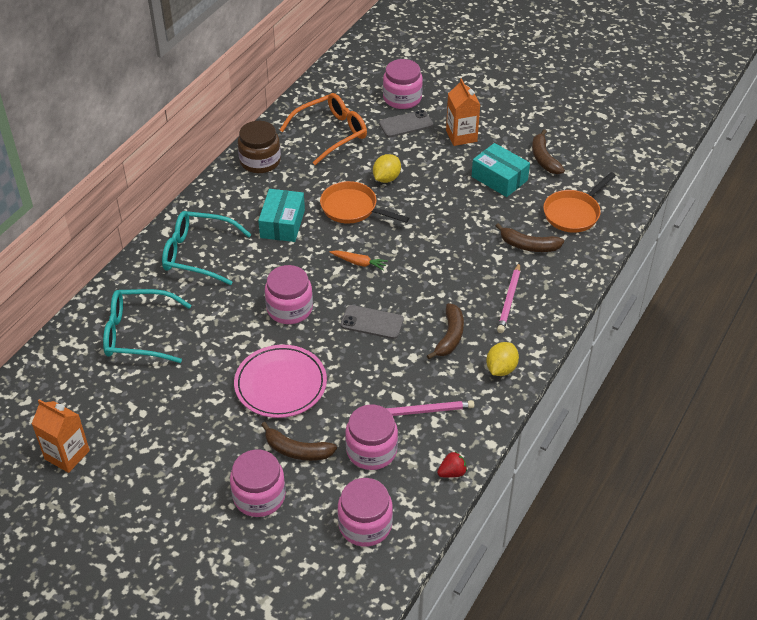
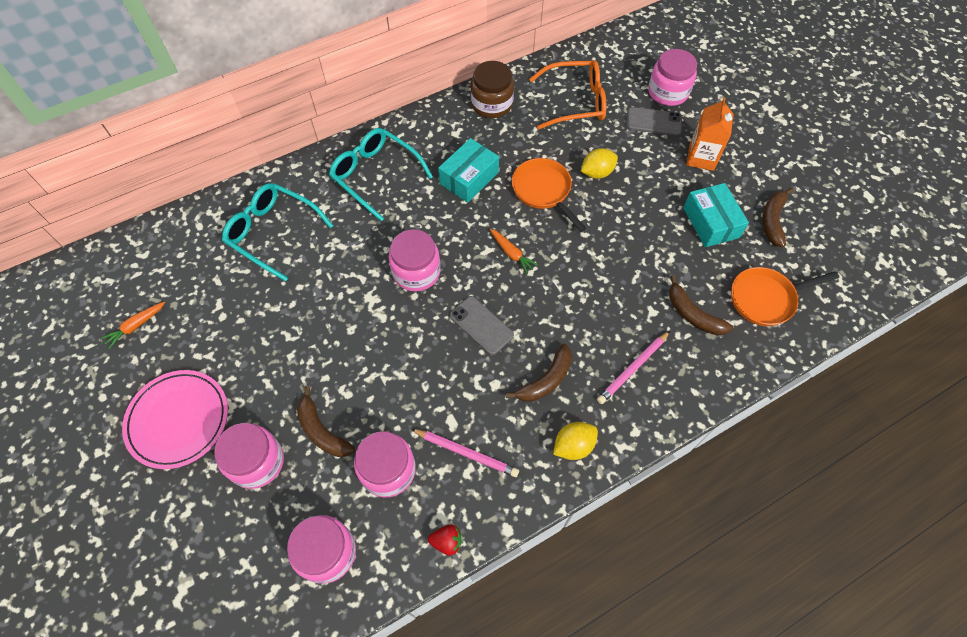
camera: 30 degrees right, 15 degrees up
orange carton [32,399,90,473] -> orange carrot [101,301,165,349]
pink plate [234,345,327,418] -> pink plate moved to [122,370,228,469]

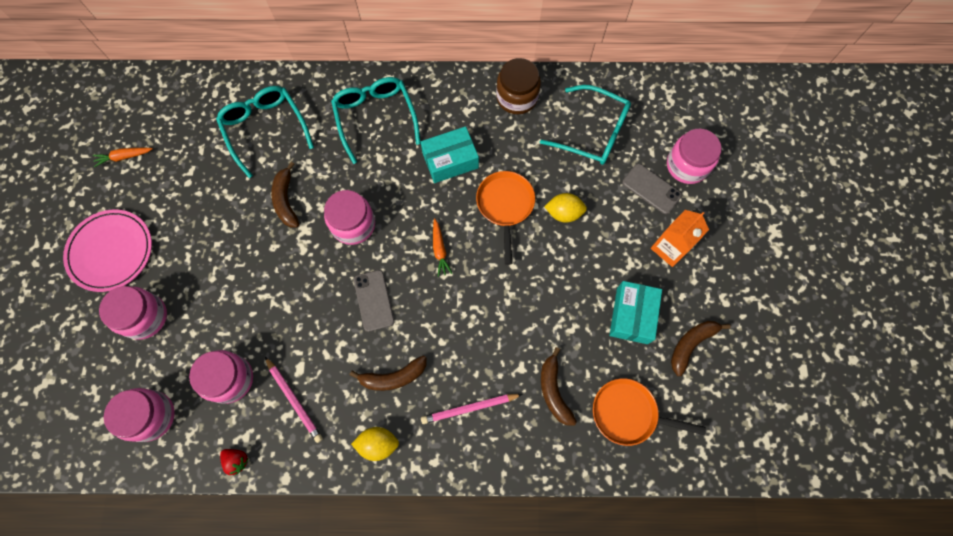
camera: 30 degrees right, 10 degrees up
brown banana [297,386,355,457] -> brown banana moved to [271,162,299,228]
orange glasses [529,60,606,130] -> turquoise glasses [540,85,631,165]

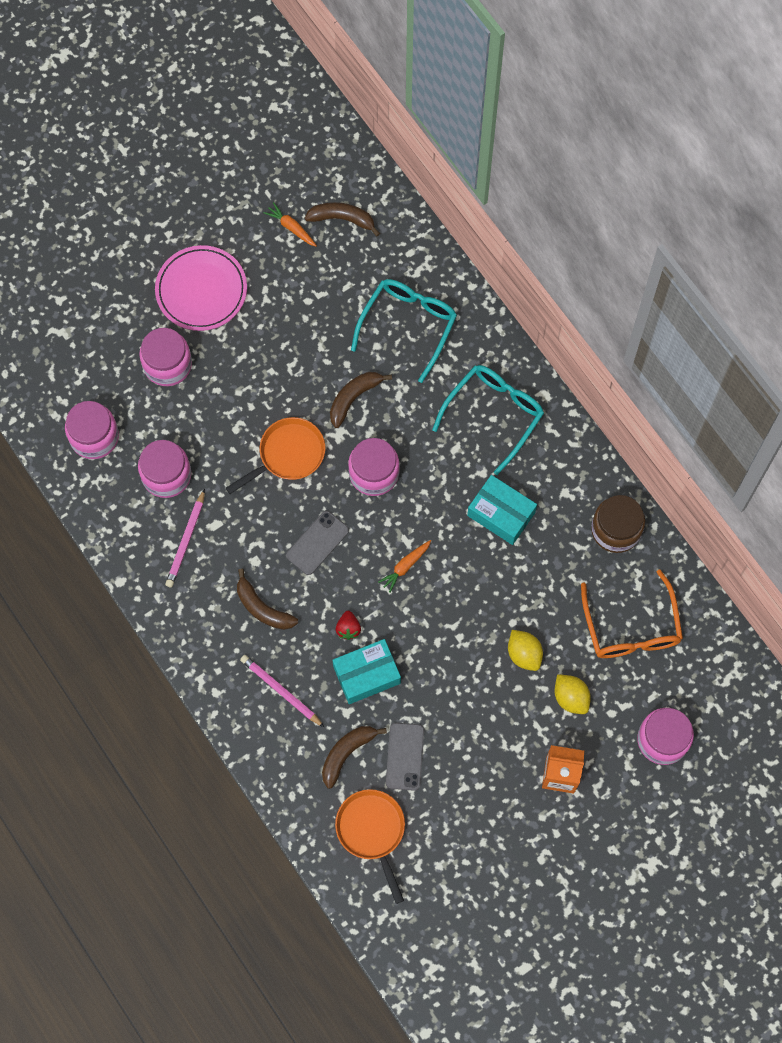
camera: 55 degrees right, 0 degrees up
red strawberry [220,449,248,475] -> red strawberry moved to [335,611,361,640]
yellow lemon [351,427,399,461] -> yellow lemon moved to [555,674,591,714]
orange pan [476,171,535,265] -> orange pan moved to [226,417,325,494]
turquoise glasses [540,85,631,165] -> orange glasses [581,569,683,658]
turquoise box [609,281,662,344] -> turquoise box moved to [332,639,401,704]
grey phone [622,164,682,214] -> grey phone moved to [386,723,424,791]
brown banana [671,321,731,376] -> brown banana moved to [305,202,380,237]

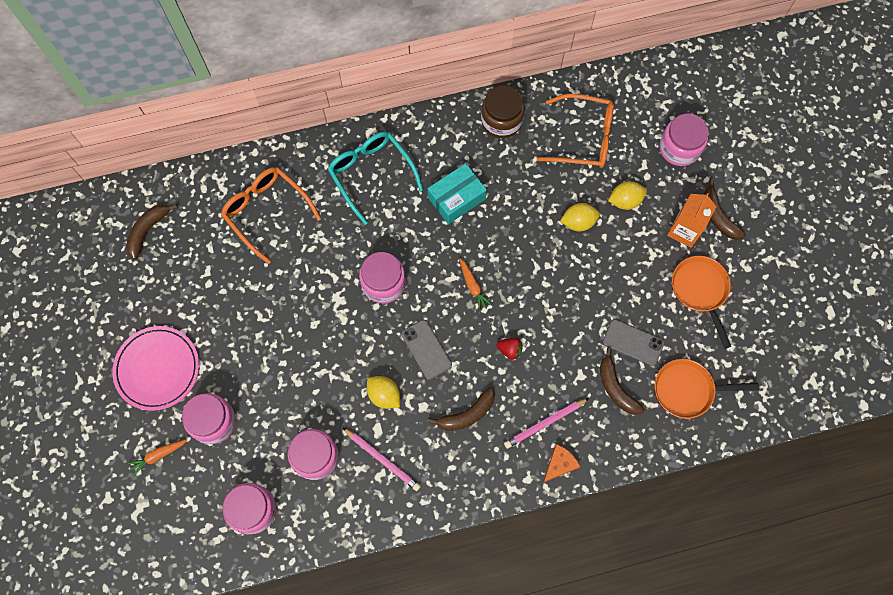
camera: 70 degrees left, 0 degrees up
orange pan [226,417,325,494] -> orange pan moved to [672,256,731,349]
orange carrot [264,202,317,247] -> orange carrot moved to [127,439,187,476]
brown banana [330,372,392,428] -> brown banana moved to [703,179,746,240]
turquoise box [332,639,401,704] -> none
turquoise glasses [351,279,457,383] -> orange glasses [221,167,321,264]
none -> yellow lemon [367,376,400,409]
none -> orange cheese [543,444,580,483]

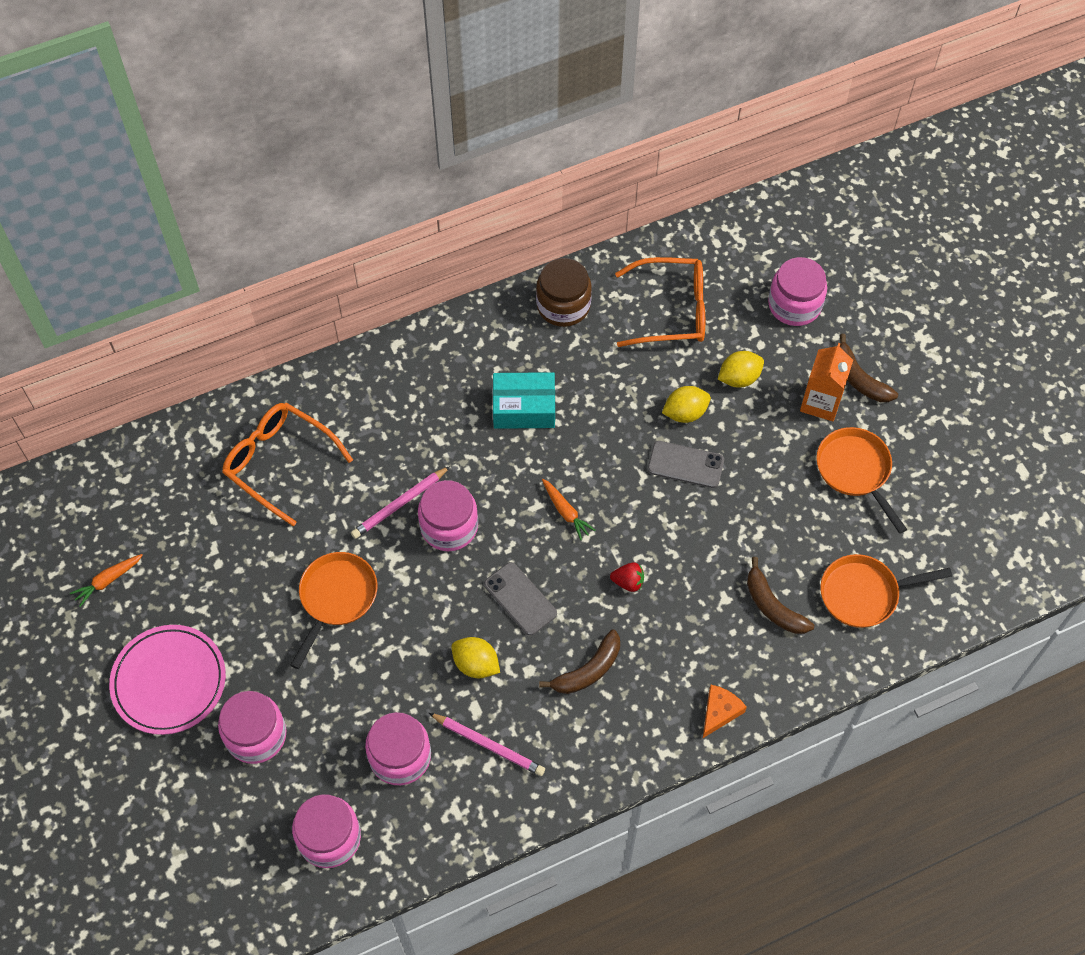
camera: 10 degrees left, 10 degrees down
brown banana [126,204,178,260] -> none
orange carrot [127,439,187,476] -> orange carrot moved to [70,554,143,607]
turquoise glasses [327,132,424,225] -> none
turquoise box [427,163,487,224] -> turquoise box turned 45 degrees clockwise [493,372,555,429]
pink pencil [504,398,589,449] -> pink pencil moved to [351,466,450,539]
grey phone [603,319,664,366] -> grey phone moved to [648,441,724,488]
none -> orange pan [290,552,377,669]

